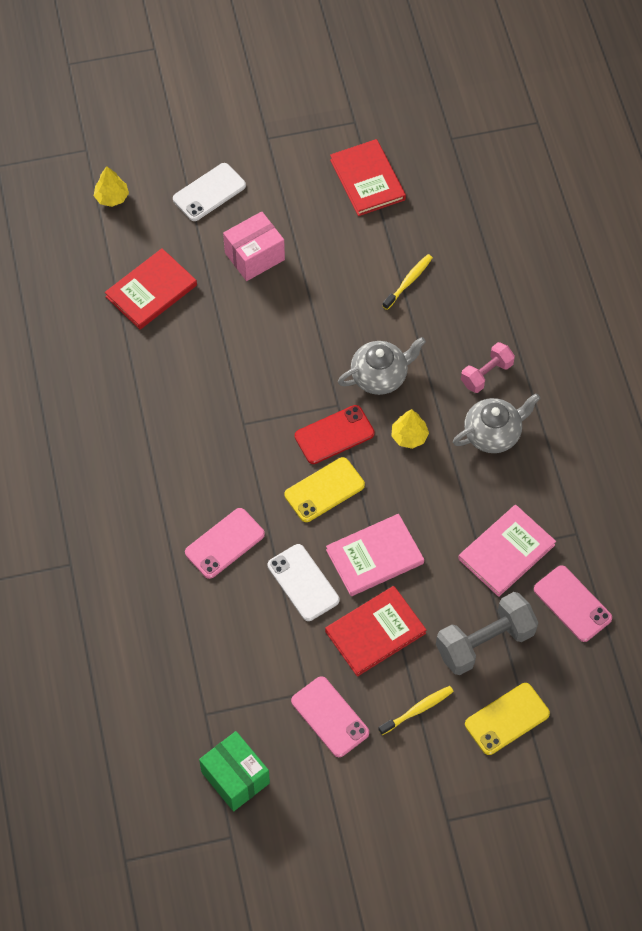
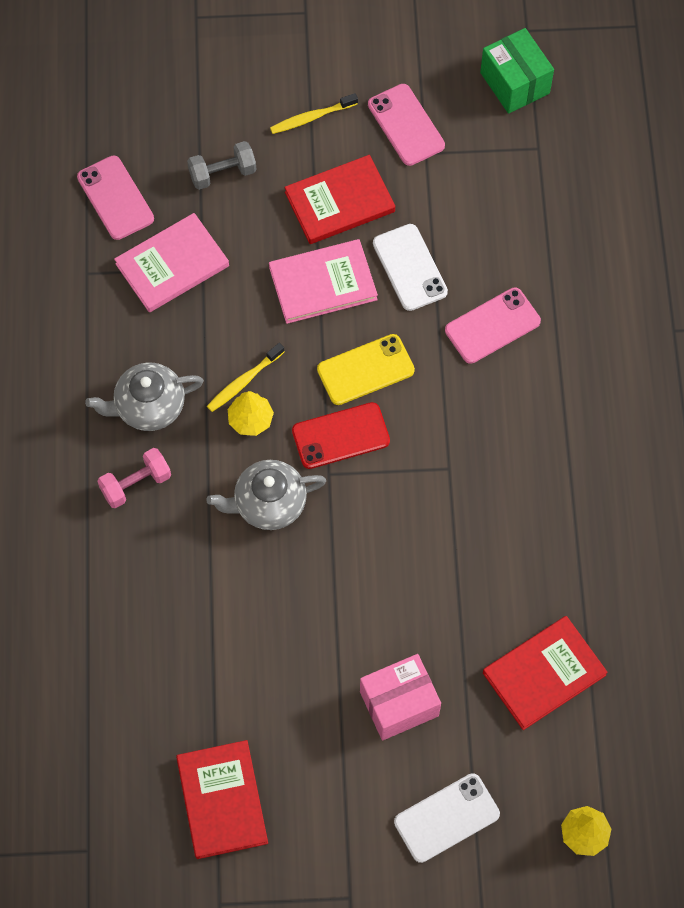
camera: 170 degrees left, 5 degrees up
yellow toothbrush [382,254,433,310] -> yellow toothbrush moved to [207,343,284,412]
grey dumbbell [436,592,538,675] -> grey dumbbell [187,141,256,190], size x0.61
yellow phone [465,683,550,755] -> none

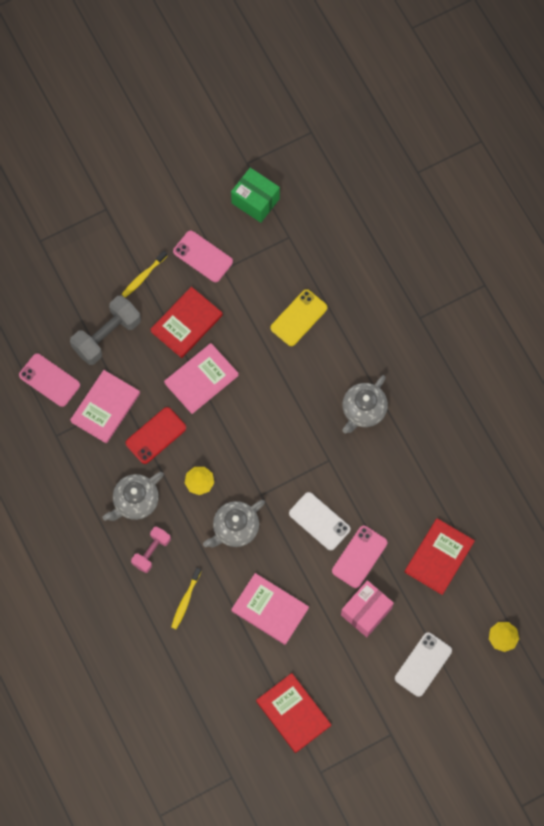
camera: 25 degrees left, 5 degrees up
grey dumbbell [187,141,256,190] -> grey dumbbell [70,296,141,365], size x1.65
yellow toothbrush [207,343,284,412] -> yellow toothbrush moved to [171,568,201,629]
red phone [292,402,390,469] -> red phone moved to [126,407,186,464]
yellow phone [317,334,415,405] -> yellow phone moved to [270,289,327,346]
white phone [373,224,448,311] -> white phone moved to [289,492,351,550]
pink phone [445,288,541,364] -> pink phone moved to [332,526,387,588]
none -> pink book [231,573,309,645]
none -> grey teapot [342,375,388,433]

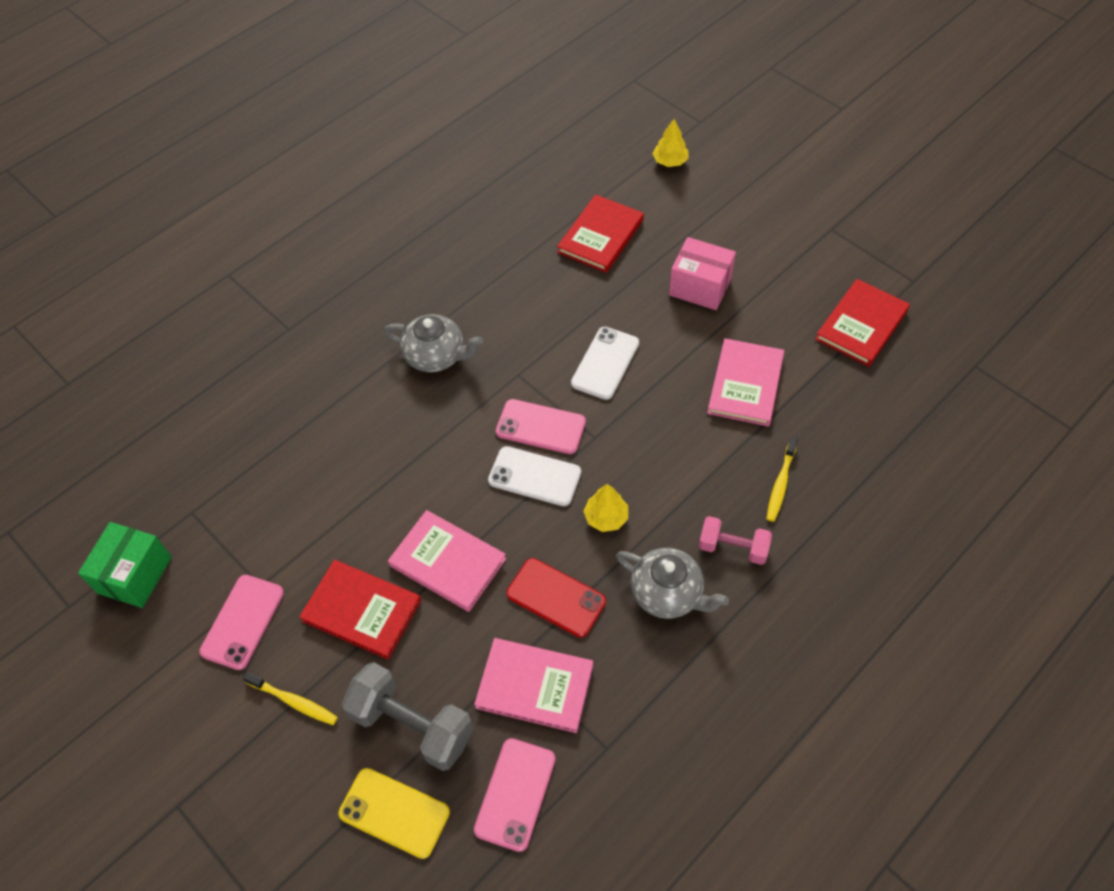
camera: 105 degrees left, 15 degrees down
yellow toothbrush [171,568,201,629] -> yellow toothbrush turned 105 degrees clockwise [766,437,798,522]
grey teapot [203,500,265,547] -> none
yellow phone [270,289,327,346] -> yellow phone moved to [338,768,450,859]
pink phone [332,526,387,588] -> pink phone moved to [496,399,586,454]
white phone [395,632,452,697] -> white phone moved to [488,446,581,506]
red book [405,518,475,595] -> red book turned 75 degrees counterclockwise [557,194,644,273]

